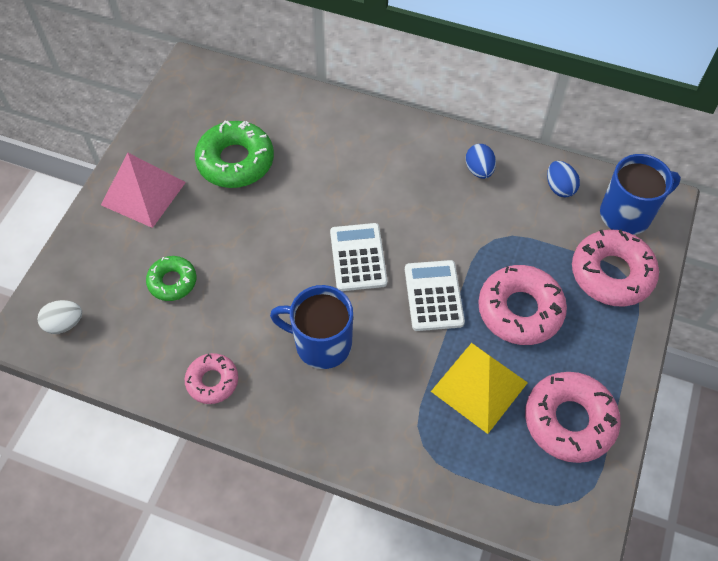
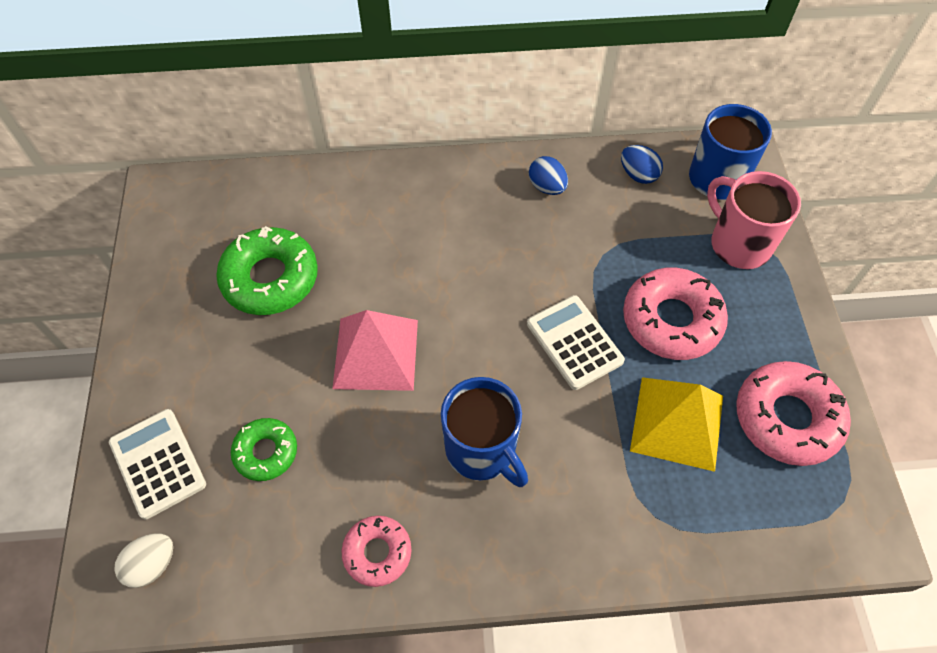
camera: 25 degrees left, 0 degrees up
pink pyramid [101,153,186,228] -> pink pyramid moved to [332,310,418,391]
blue mug [270,285,353,369] -> blue mug turned 120 degrees counterclockwise [441,377,528,487]
white calculator [330,223,387,291] -> white calculator moved to [109,409,206,520]
pink donut [572,230,659,306] -> pink mug [707,171,801,269]

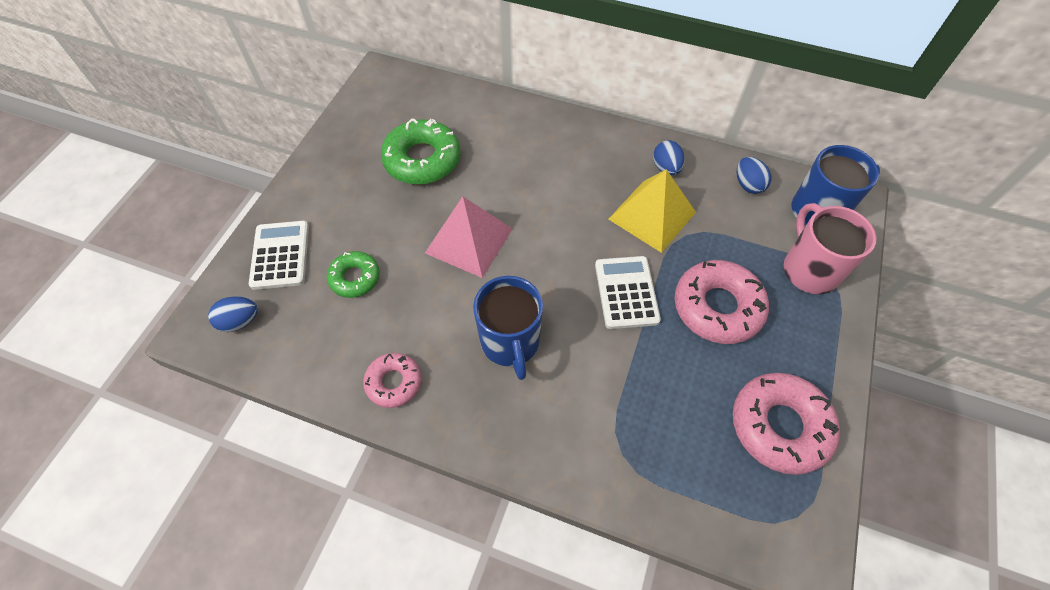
camera: 25 degrees right, 0 degrees up
white egg [114,533,173,588] -> blue egg [208,296,257,332]
yellow pyramid [630,377,723,472] -> yellow pyramid moved to [608,169,696,253]

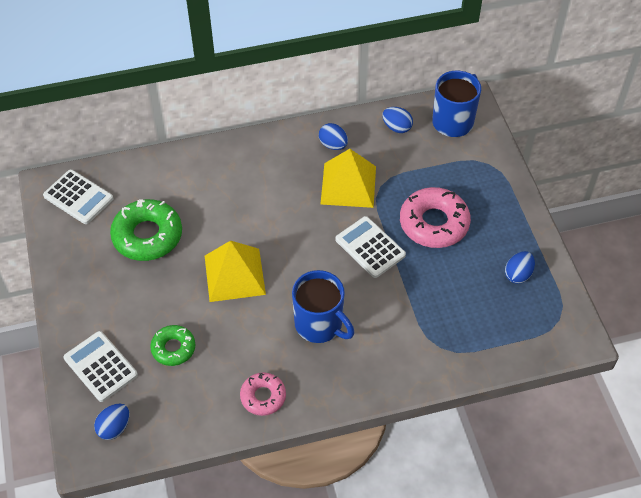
camera: 35 degrees left, 5 degrees down
pink pyramid [425,197,512,278] -> yellow pyramid [205,240,266,302]
pink donut [733,373,840,475] -> blue egg [505,251,535,284]
pink mug [784,203,876,294] -> none
none -> white calculator [43,170,113,224]

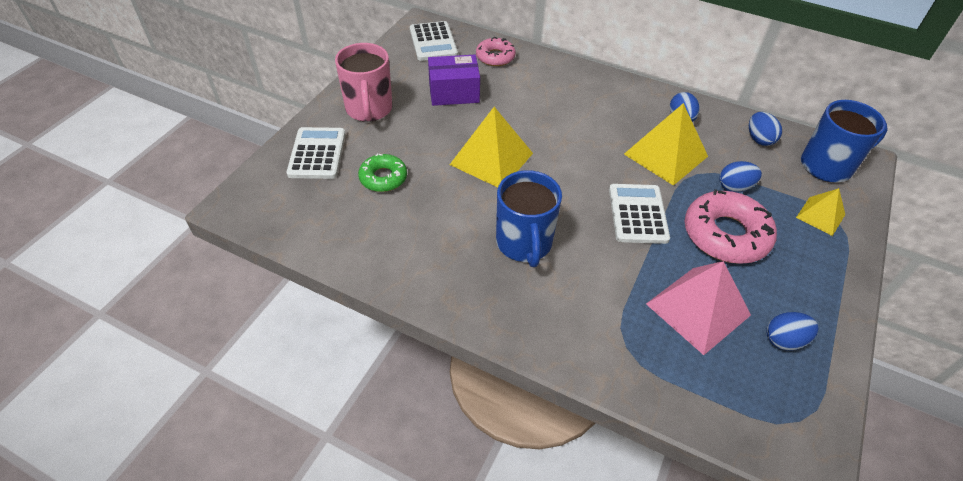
camera: 40 degrees right, 5 degrees down
blue egg [94,404,129,440] -> blue egg moved to [719,161,762,193]
green donut [110,199,182,261] -> purple box [428,55,480,106]
pink donut [240,373,286,416] -> pink donut moved to [476,37,516,66]
none -> pink mug [335,43,393,122]
none -> pink pyramid [646,261,751,355]
none -> yellow pyramid [796,188,845,236]

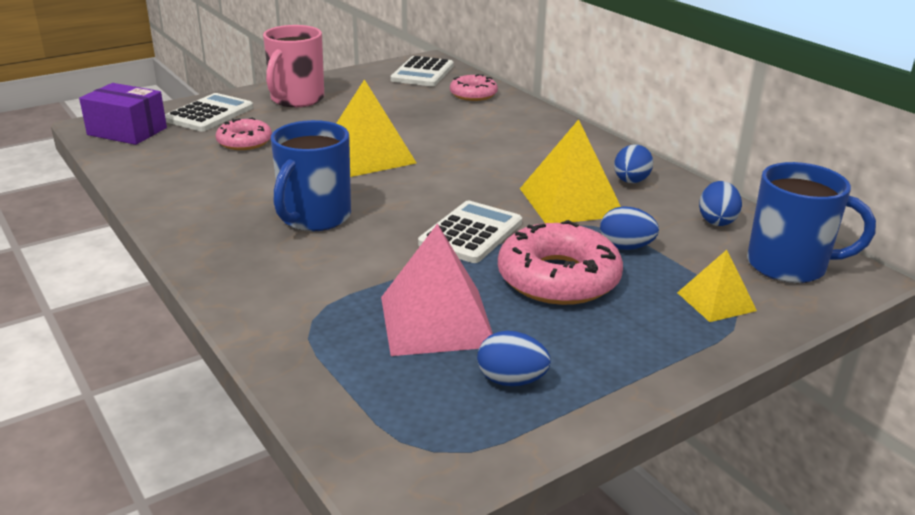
camera: 30 degrees right, 20 degrees down
green donut [358,153,407,192] -> pink donut [216,117,272,150]
purple box [428,55,480,106] -> purple box moved to [79,83,167,145]

